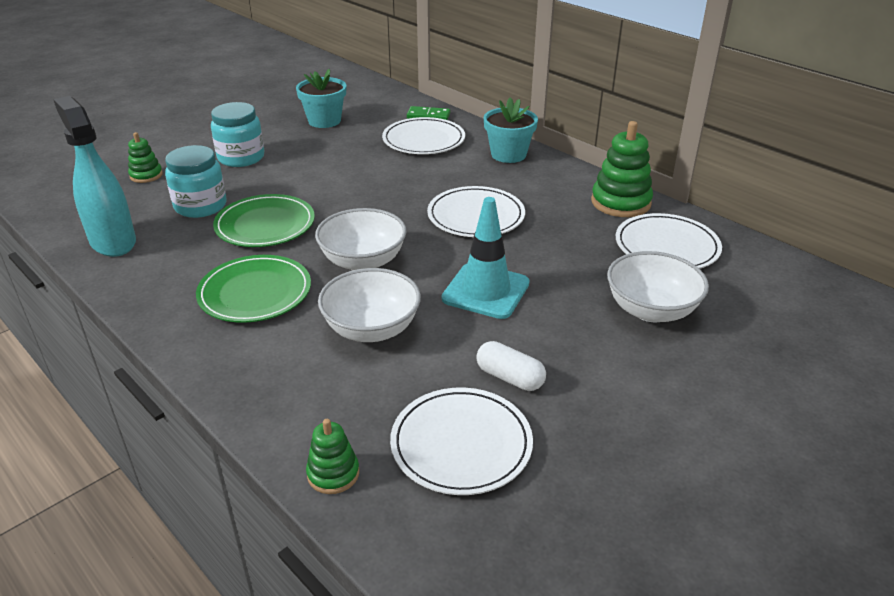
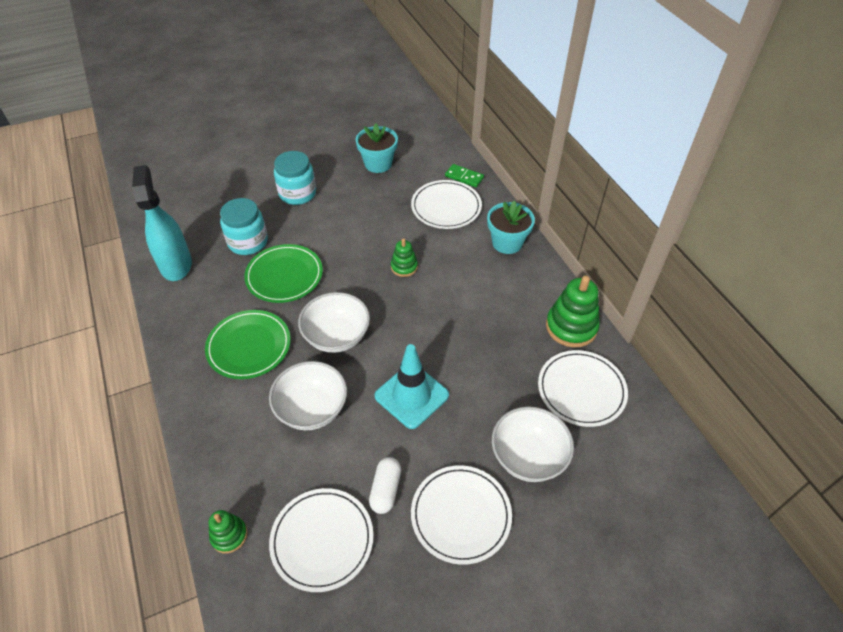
camera: 20 degrees right, 15 degrees up
green stacking toy [128,132,163,183] -> green stacking toy moved to [391,238,418,277]
white plate [427,186,525,237] -> white plate moved to [411,465,512,565]
white capsule [476,341,546,391] -> white capsule turned 45 degrees clockwise [369,457,401,514]

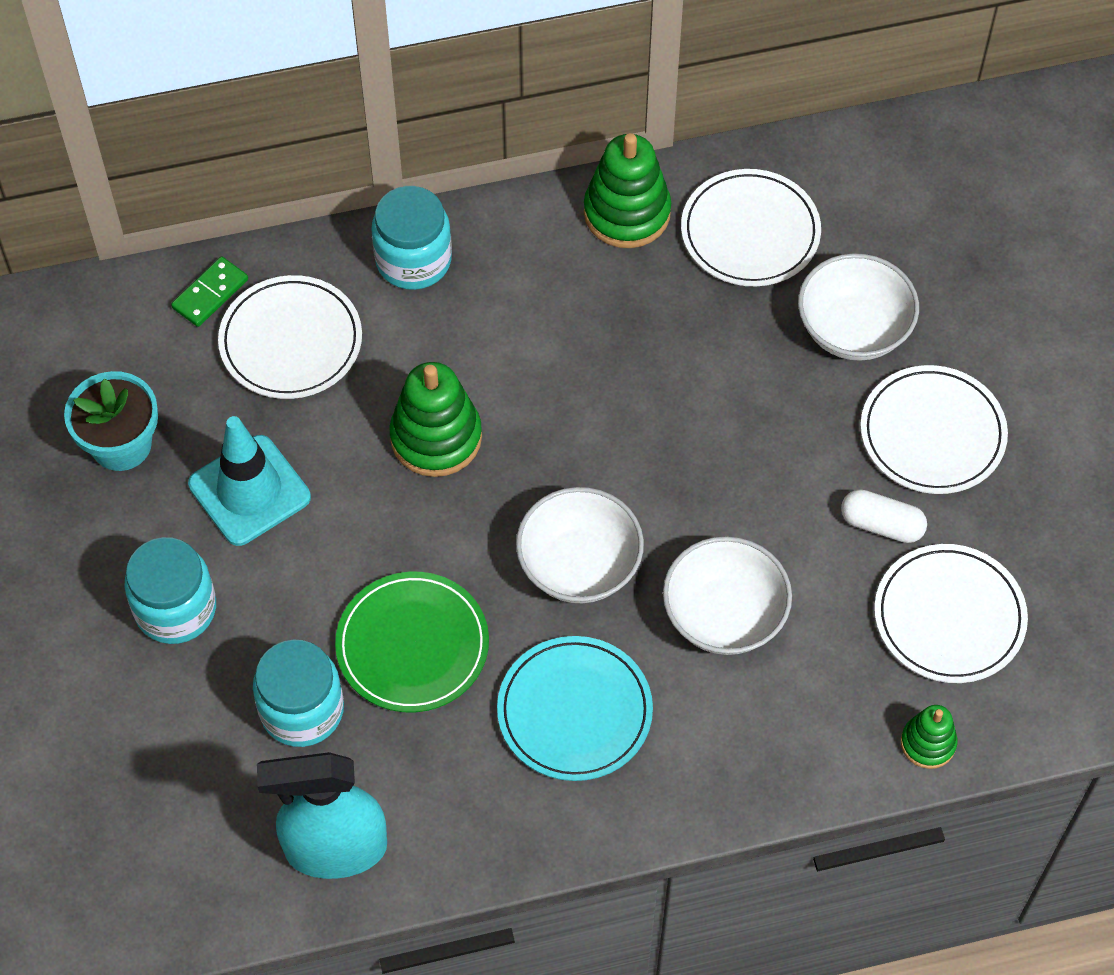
camera: 80 degrees left, 10 degrees up
green plate [205,310,291,379] -> turquoise plate [497,636,653,781]
turquoise traffic cone [375,344,449,429] -> turquoise traffic cone moved to [188,416,311,546]
green stacking toy [391,238,418,277] -> green stacking toy [389,362,482,477], size x1.77
turquoise flower pot [487,200,535,254] -> turquoise jar [371,186,452,290]

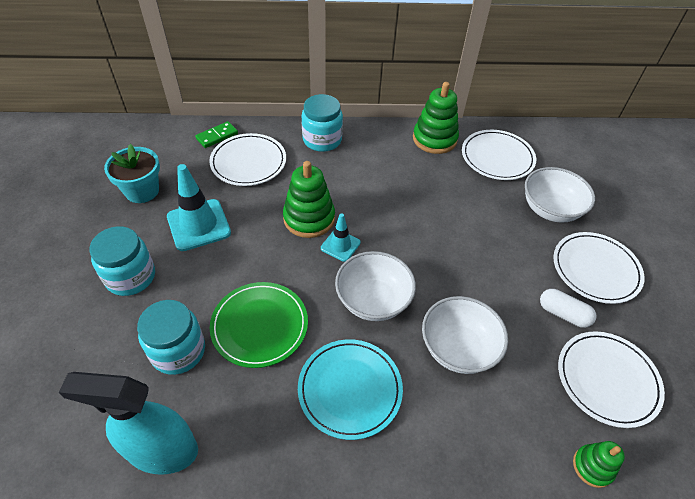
camera: 10 degrees right, 10 degrees down
none -> turquoise traffic cone [321,213,361,262]

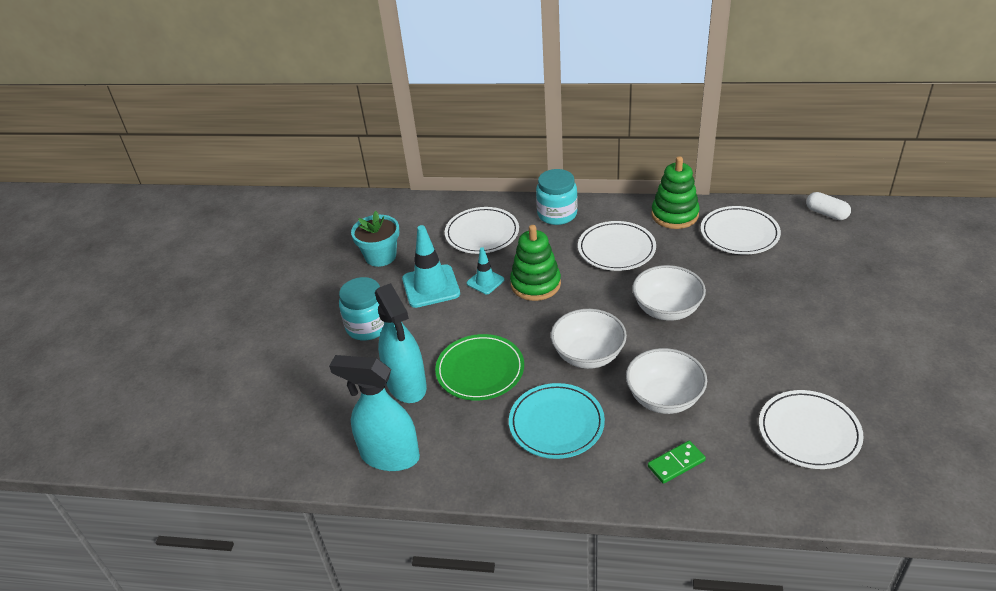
camera: 15 degrees right, 10 degrees down
turquoise jar [137,300,205,375] -> turquoise spray bottle [375,283,427,403]
green domino [195,121,238,148] -> green domino moved to [648,441,706,484]
turquoise traffic cone [321,213,361,262] -> turquoise traffic cone moved to [467,247,504,294]
white bowl [525,167,595,223] -> white bowl moved to [632,265,706,321]
white capsule [540,289,596,328] -> white capsule moved to [806,192,851,220]
white plate [553,232,645,304] -> white plate moved to [578,221,656,271]
green stacking toy [573,441,625,488] -> none

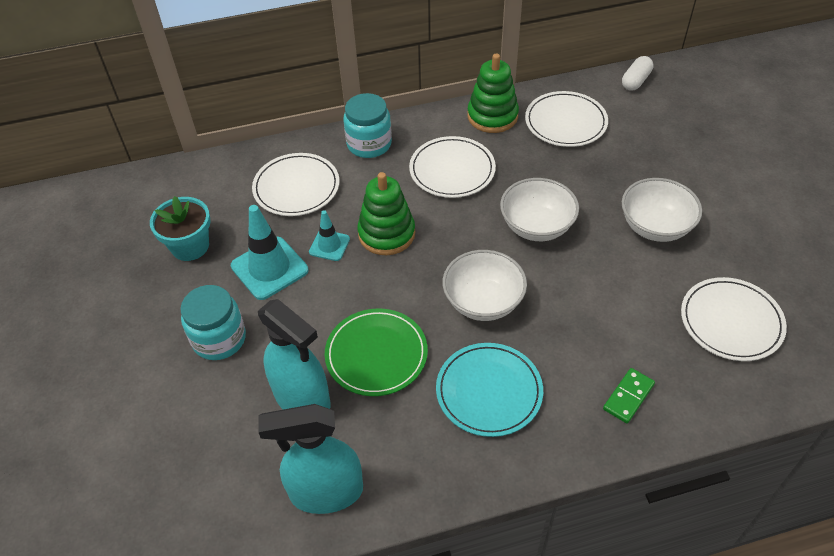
camera: 25 degrees left, 10 degrees up
white bowl [626,348,707,414] -> white bowl moved to [622,178,702,242]
white capsule [806,192,851,220] -> white capsule turned 75 degrees counterclockwise [622,56,653,91]

